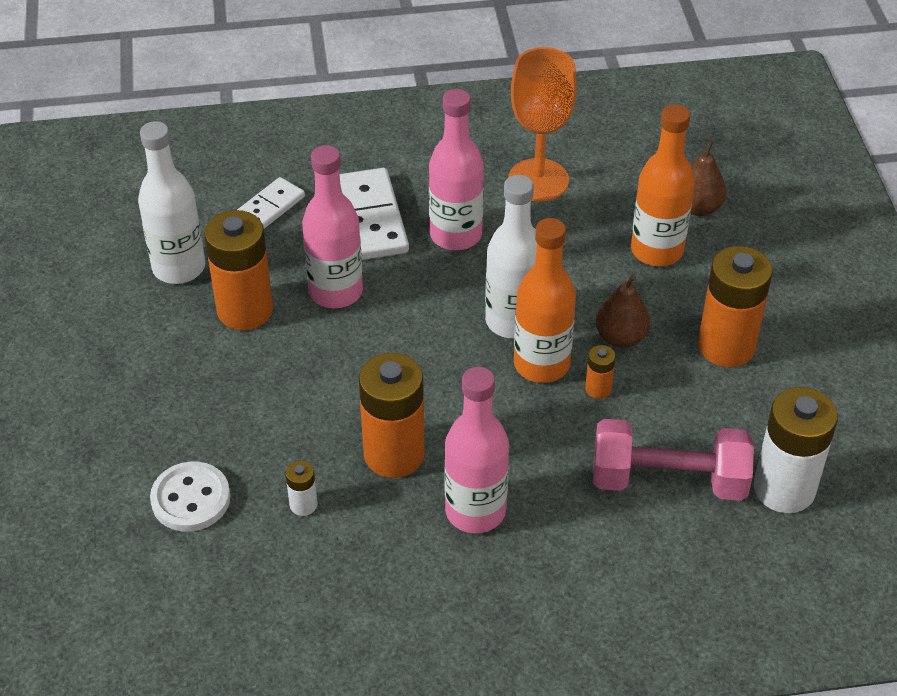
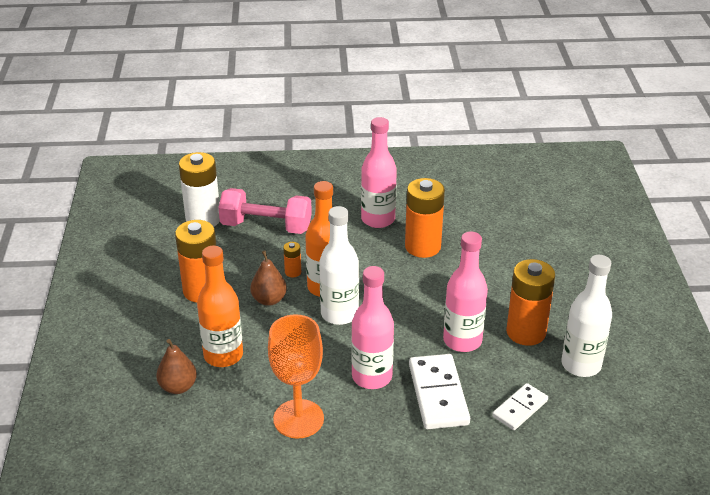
camera: 175 degrees left, 10 degrees down
white button [150,462,230,532] -> none
white battery [286,461,318,516] -> none

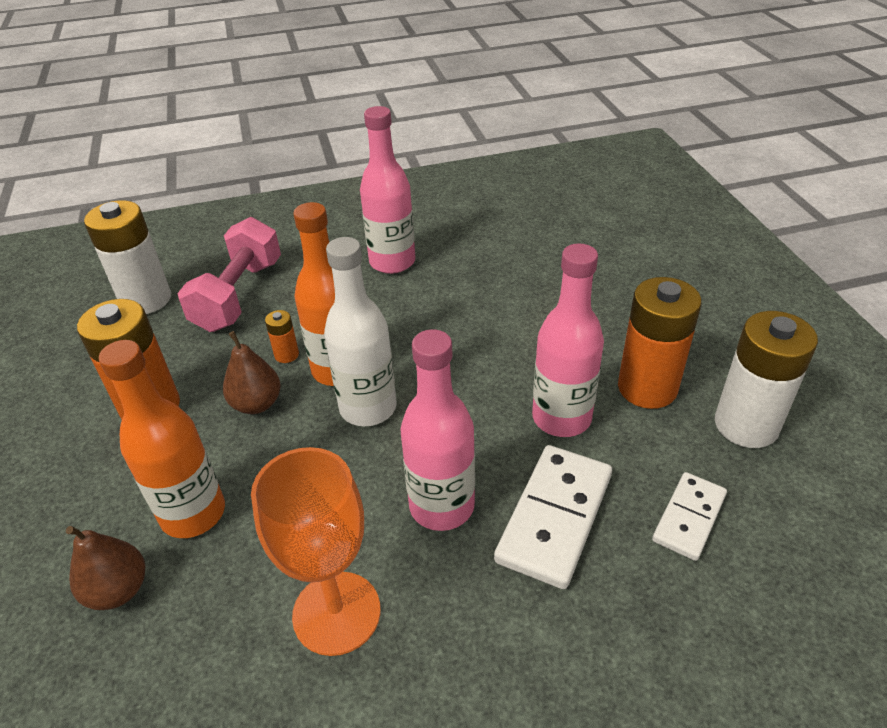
camera: 10 degrees left, 5 degrees up
pink dumbbell [218,188,312,234] -> pink dumbbell turned 75 degrees counterclockwise [177,217,281,332]
orange battery [405,178,445,258] -> none
white domino [409,354,470,429] -> white domino turned 45 degrees clockwise [494,445,612,589]
white bottle [562,255,612,377] -> white battery [715,311,818,448]

